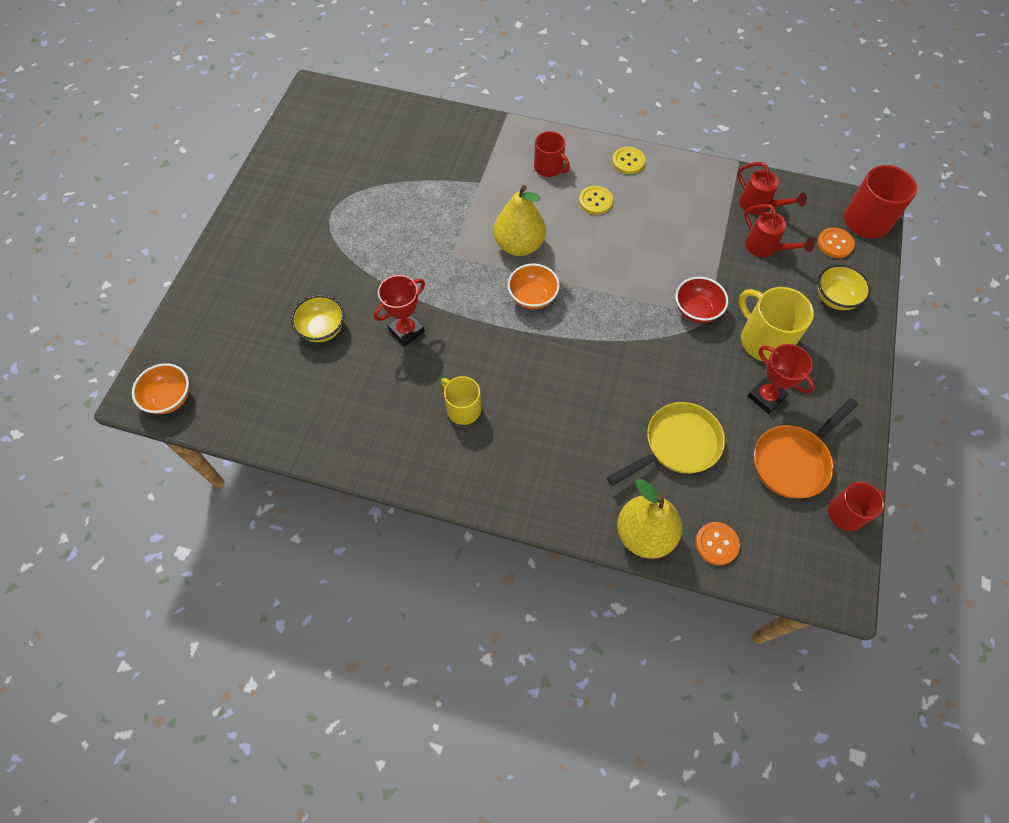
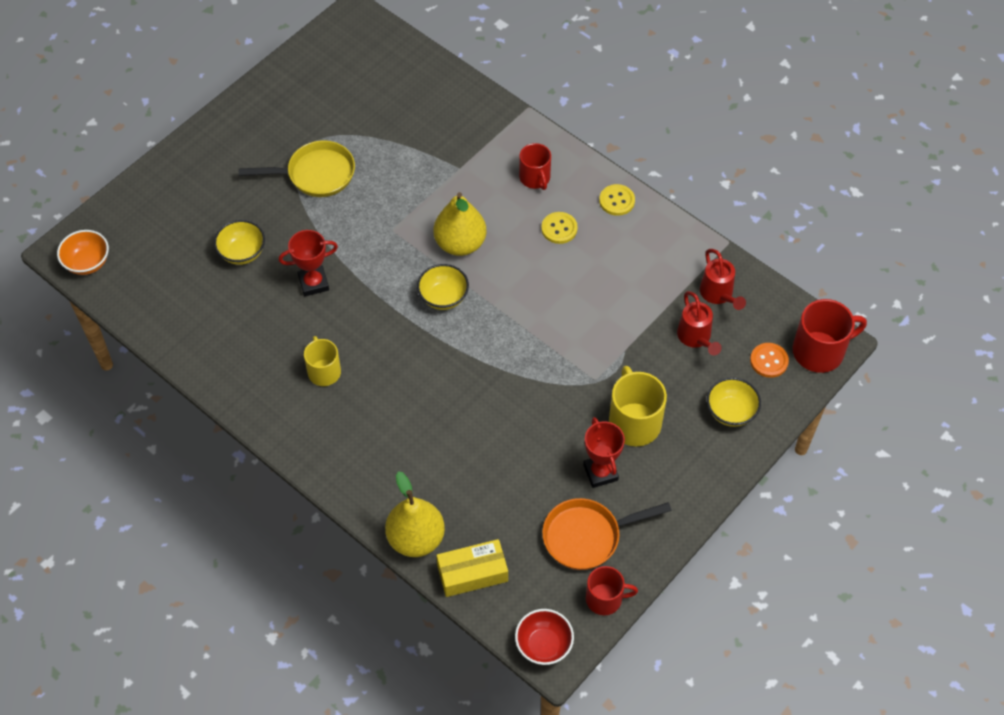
camera: 25 degrees right, 5 degrees down
orange bowl [508,264,560,309] -> yellow bowl [417,264,469,310]
yellow pan [607,402,725,486] -> yellow pan moved to [238,140,355,197]
red bowl [676,277,728,323] -> red bowl moved to [515,609,574,665]
orange button [695,522,740,565] -> yellow box [436,539,508,597]

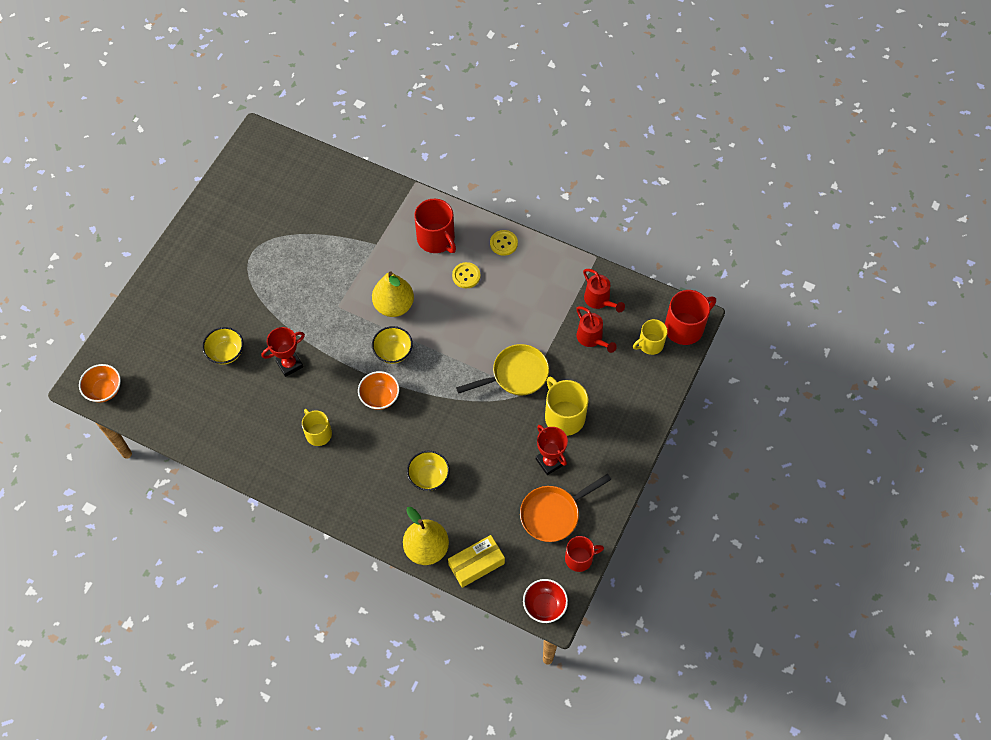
camera: 15 degrees left, 5 degrees up
yellow pan [238,140,355,197] -> yellow pan moved to [456,344,549,396]
red mug [519,143,551,190] -> red mug [414,199,456,253], size x1.55
yellow bowl [707,377,761,427] -> yellow bowl moved to [407,451,450,491]
orange button [750,343,789,378] -> yellow mug [633,319,668,355]
none -> orange bowl [358,371,399,410]

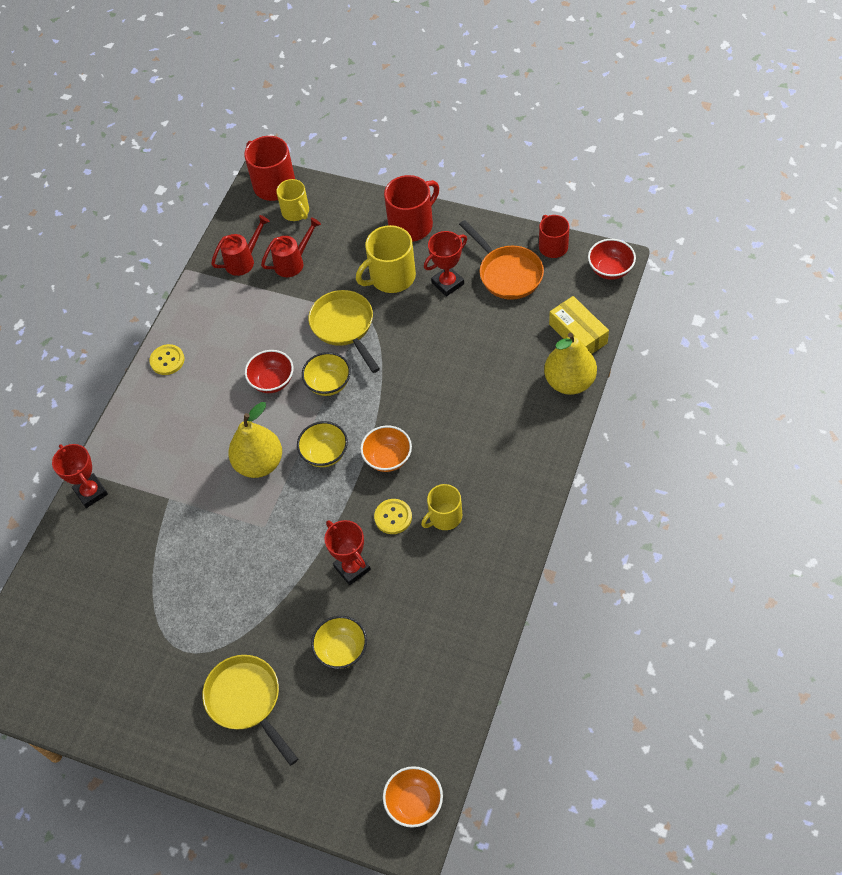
camera: 90 degrees left, 5 degrees down
yellow bowl [407,451,450,491] -> yellow bowl moved to [302,352,351,396]
red mug [414,199,456,253] -> red mug moved to [384,175,439,242]
yellow button [452,262,480,288] -> yellow button moved to [374,499,412,534]
none -> red trophy [52,444,108,508]
none -> yellow pan [202,655,298,766]
none -> red bowl [245,350,294,393]

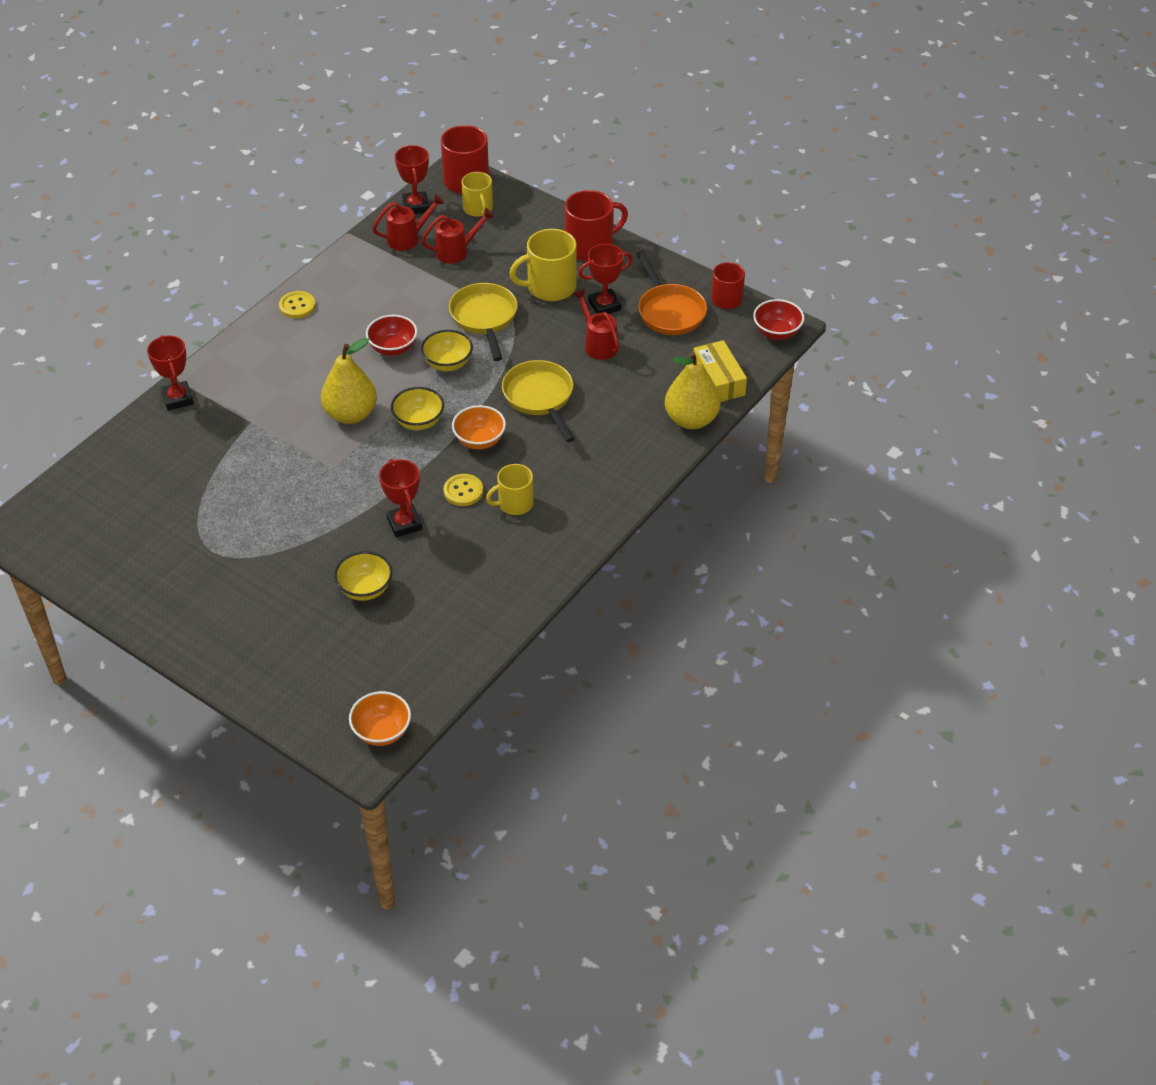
camera: 10 degrees right, 10 degrees down
yellow pan [202,655,298,766] -> yellow pan moved to [502,360,575,442]
none -> red trophy [395,145,429,214]
none -> red watering can [573,289,619,360]

